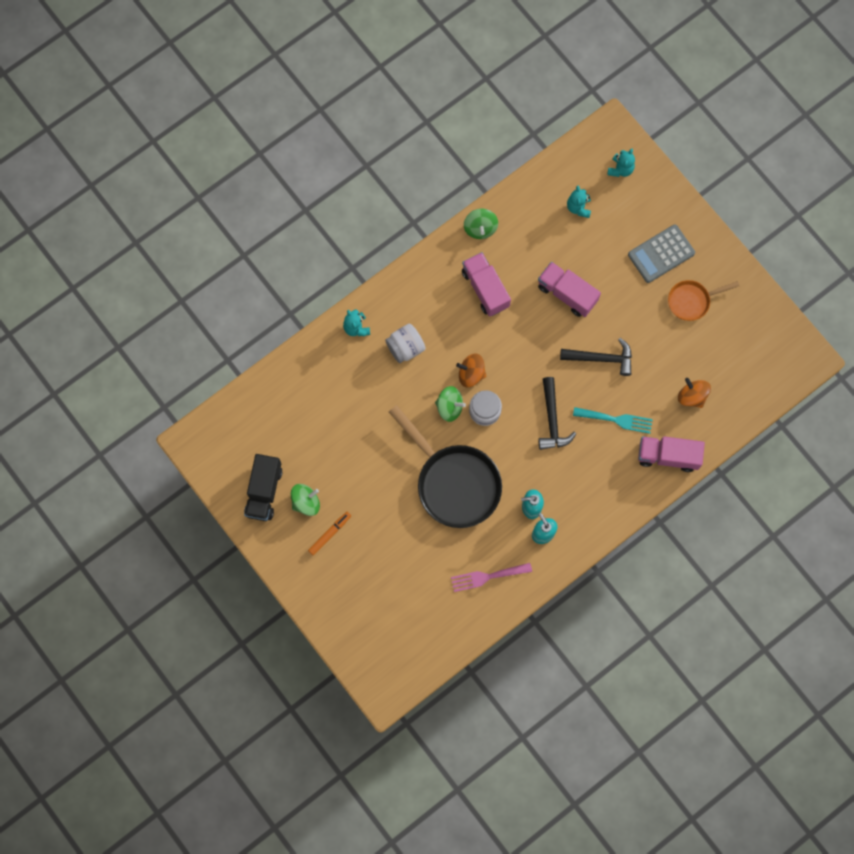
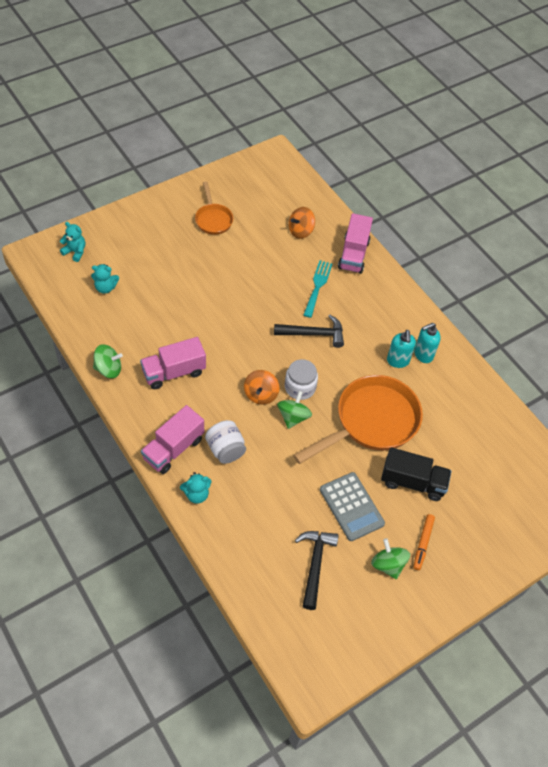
camera: 90 degrees left, 20 degrees down
black truck [244,454,283,521] -> black truck moved to [381,447,452,501]
orange marker [308,512,351,555] -> orange marker turned 120 degrees counterclockwise [413,514,435,570]
black pan [389,405,502,528] -> orange pan [293,375,423,464]
pink fork [451,563,532,592] -> none
pink truck [538,262,601,317] -> pink truck moved to [141,405,204,474]
black hammer [560,338,632,376] -> black hammer moved to [295,531,339,610]
grey calculator [628,224,695,283] -> grey calculator moved to [320,472,385,541]

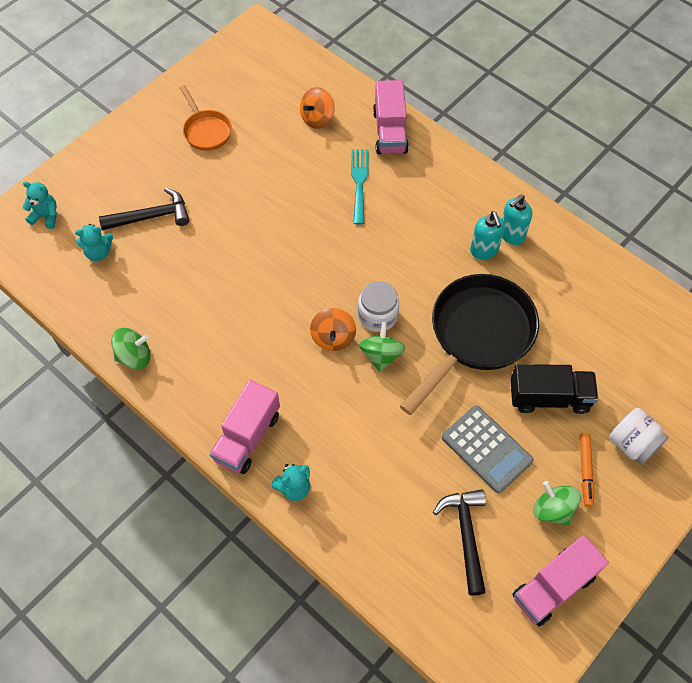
camera: 10 degrees left, 5 degrees up
pink truck [140,337,206,389] -> pink truck moved to [512,535,609,626]
white jar [205,420,246,464] -> white jar moved to [609,408,669,465]
black hammer [274,315,344,348] -> black hammer moved to [99,188,189,230]
orange pan [293,375,423,464] -> black pan [400,274,539,415]

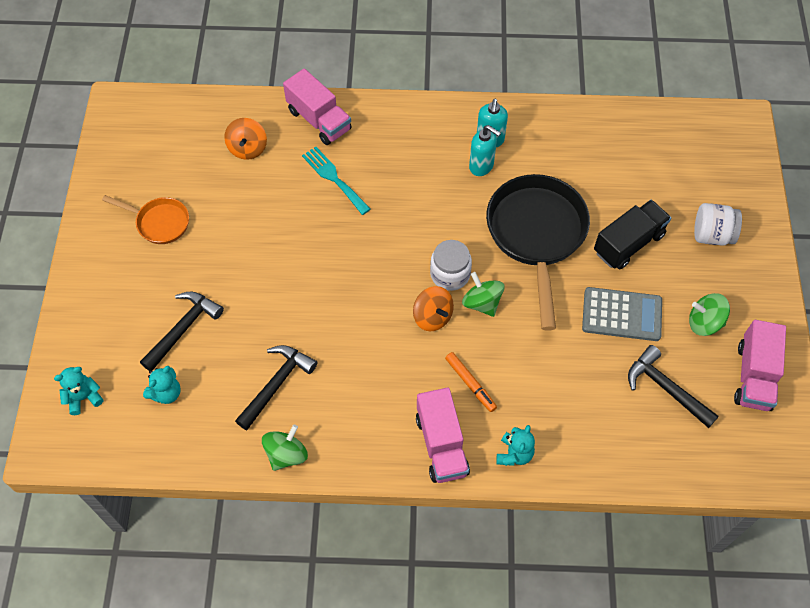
camera: 40 degrees left, 0 degrees up
orange marker [580,433,594,507] -> orange marker moved to [445,352,497,412]
none -> black hammer [235,345,317,430]

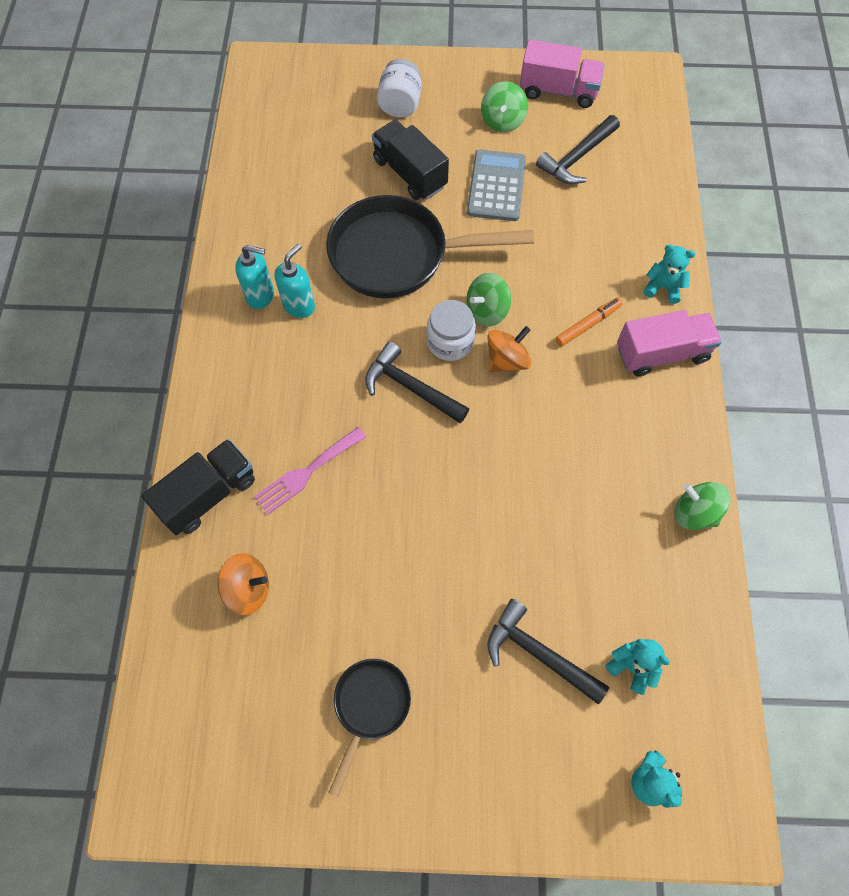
camera: 90 degrees left, 5 degrees up
orange pan [102,195,189,244] -> black pan [329,659,411,797]
black hammer [235,345,317,430] -> black hammer moved to [365,342,469,423]
pink truck [283,68,352,145] -> black truck [141,439,255,535]
turquoise fork [302,147,371,215] -> pink fork [254,427,366,515]

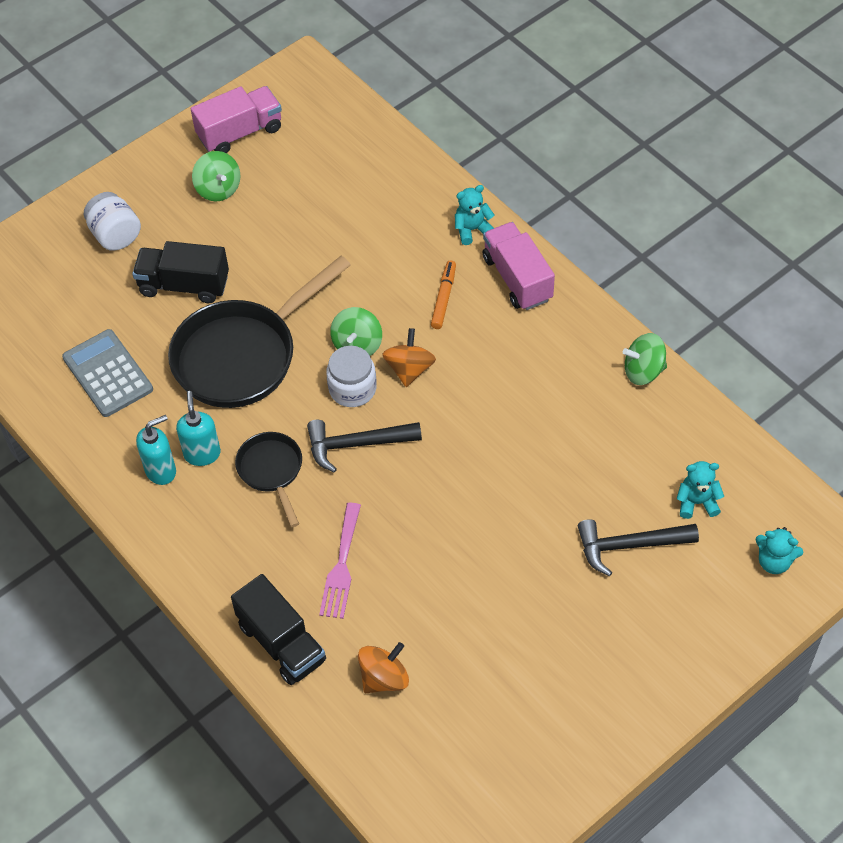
camera: 40 degrees left, 10 degrees down
black truck [141,439,255,535] -> black truck turned 135 degrees clockwise [231,574,326,685]
black pan [329,659,411,797] -> black pan moved to [235,432,302,527]
grey calculator [467,149,526,221] -> grey calculator moved to [62,329,153,417]
black hammer [536,115,620,184] -> none
pink truck [617,310,722,377] -> pink truck turned 60 degrees counterclockwise [483,222,555,310]

